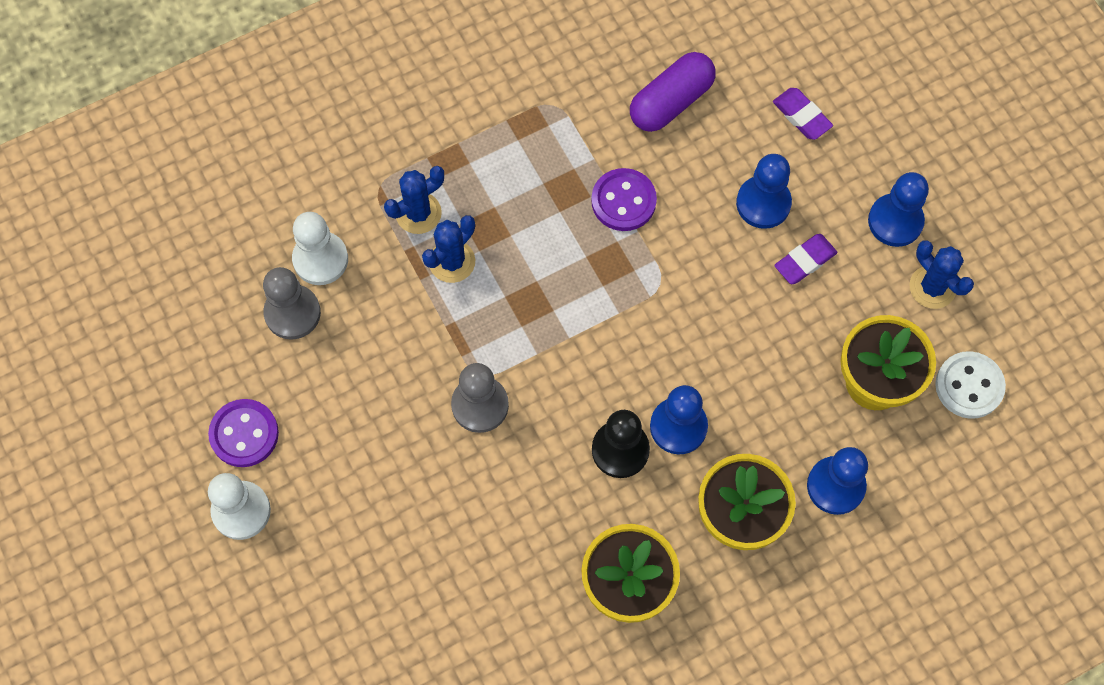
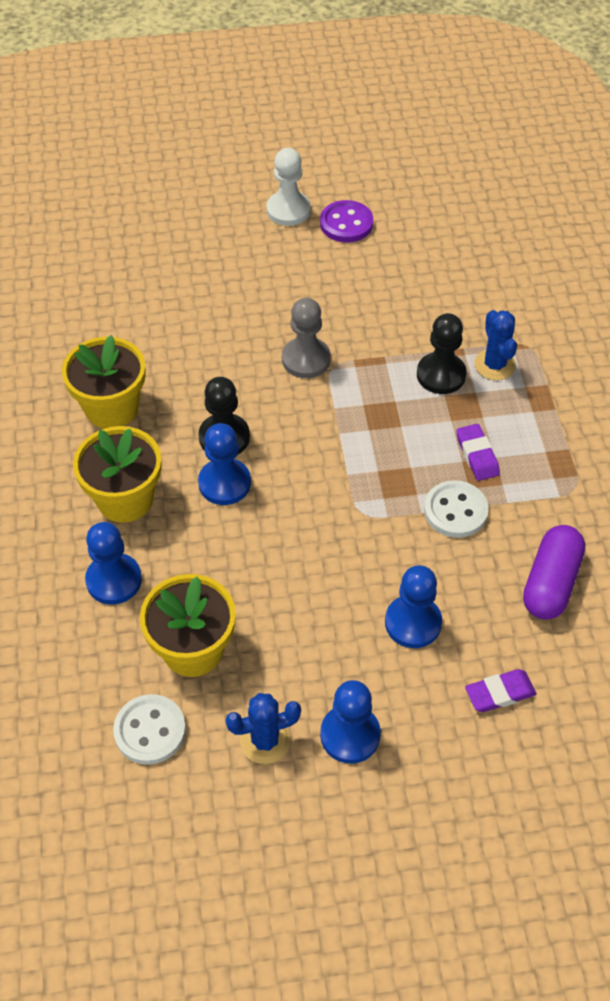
camera: 110 degrees right, 15 degrees down
grey pawn [263,267,321,340] -> none
white pawn [292,212,348,285] -> none
blue cactus [422,215,475,283] -> black pawn [417,313,467,394]
purple button [591,168,657,231] -> white button [424,480,488,538]
purple capsule [630,52,716,132] -> purple capsule turned 45 degrees clockwise [523,525,585,620]
purple eraser [774,234,838,284] -> purple eraser moved to [456,424,500,481]

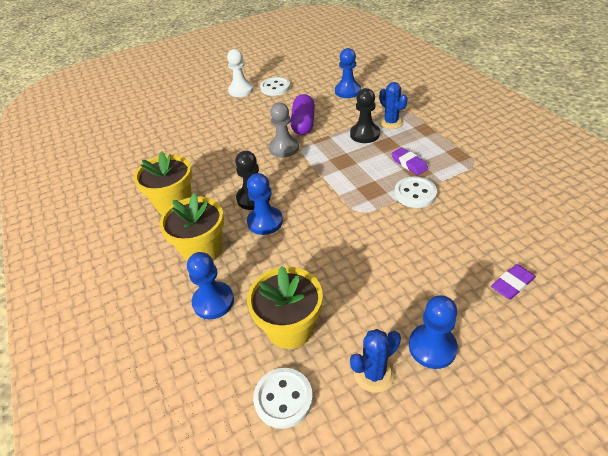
camera: 15 degrees left, 10 degrees down
purple button [320,200,373,242] -> white button [260,77,290,96]
blue pawn [385,565,442,648] -> blue pawn moved to [335,48,361,98]
purple capsule [523,525,585,620] -> purple capsule moved to [290,94,315,135]

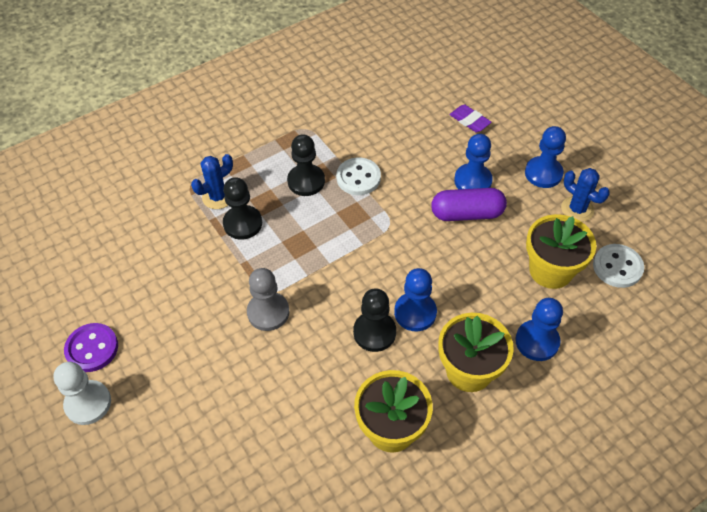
camera: 100 degrees left, 10 degrees up
white button [260,77,290,96] -> purple button [64,323,118,372]
purple capsule [290,94,315,135] -> purple capsule moved to [431,188,507,221]
blue pawn [335,48,361,98] -> blue pawn moved to [454,134,493,189]
purple eraser [391,147,428,175] -> black pawn [287,134,325,196]

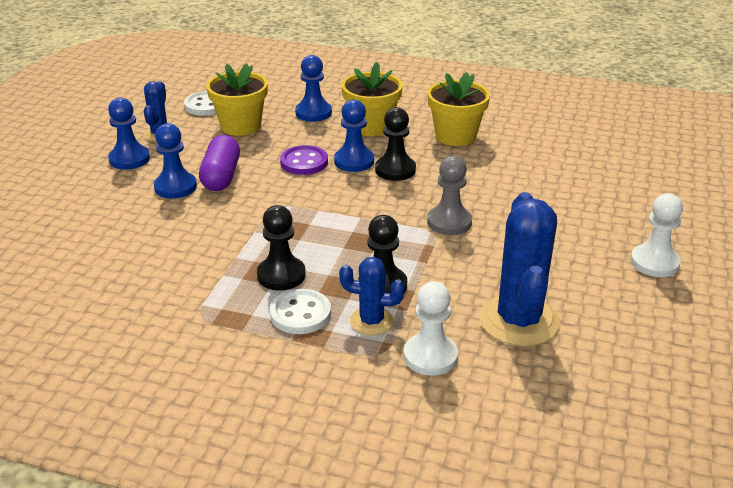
camera: 130 degrees left, 20 degrees down
purple button [64,323,118,372] -> purple button moved to [280,145,328,175]
white button [336,157,381,195] -> white button moved to [270,289,331,334]
purple capsule [431,188,507,221] -> purple capsule turned 45 degrees clockwise [199,135,240,191]
purple eraser [449,104,491,132] -> none
none -> white pawn [403,281,458,376]
none -> blue cactus [479,192,560,346]

